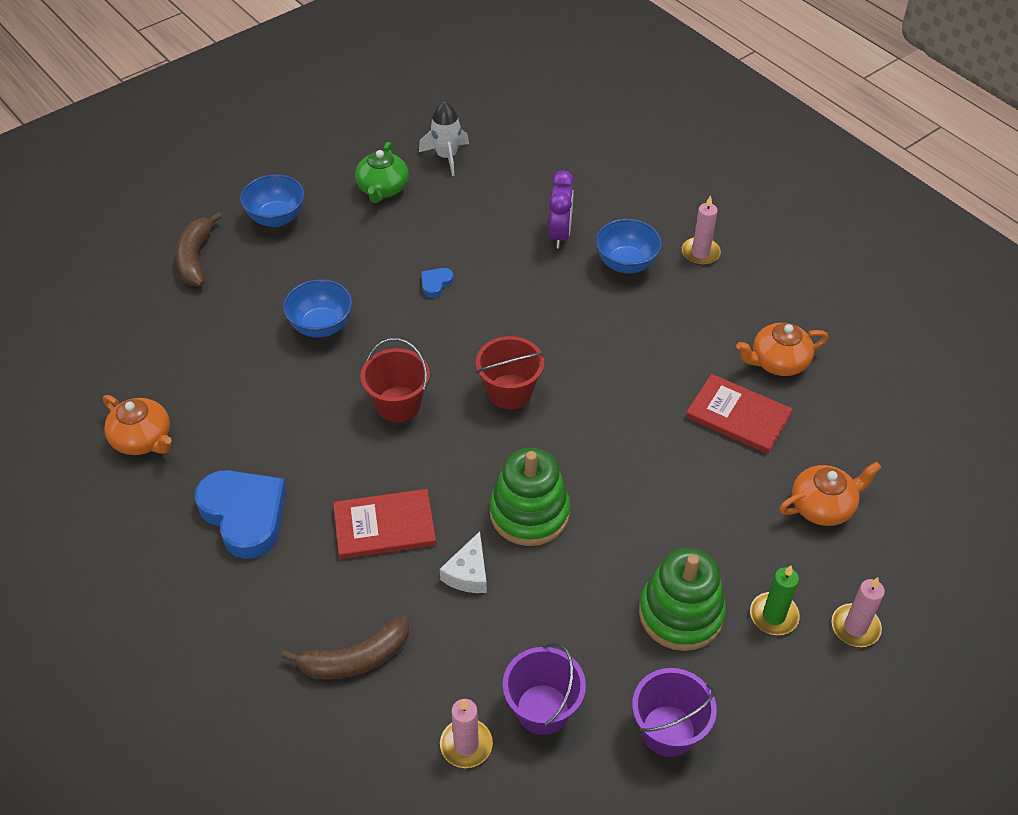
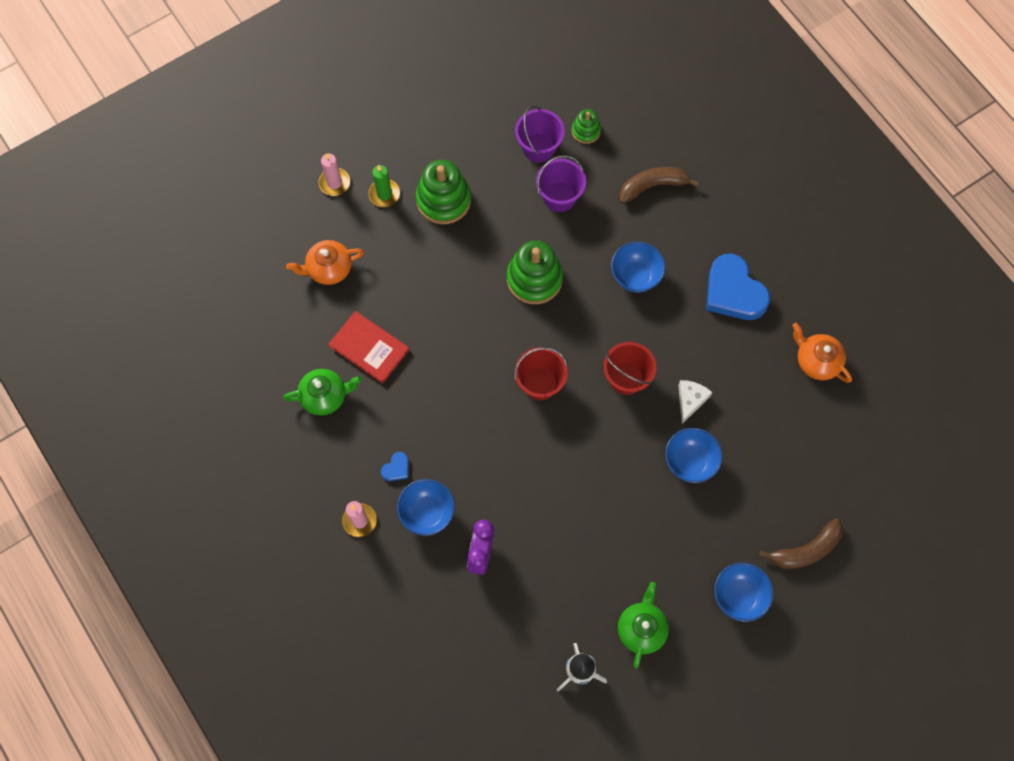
camera: 175 degrees left, 20 degrees up
brown banana [175,212,222,286] -> brown banana turned 60 degrees clockwise [759,518,843,569]
red book [333,489,436,559] -> blue bowl [611,241,666,293]
blue heart [421,268,454,298] -> blue heart moved to [381,452,408,481]
white cheese [440,531,487,593] -> white cheese moved to [678,380,712,424]
pink candle [440,699,493,768] -> green stacking toy [572,109,601,144]
purple bucket [632,668,717,757] -> purple bucket moved to [536,155,586,212]
orange teapot [736,323,828,376] -> green teapot [283,369,362,416]

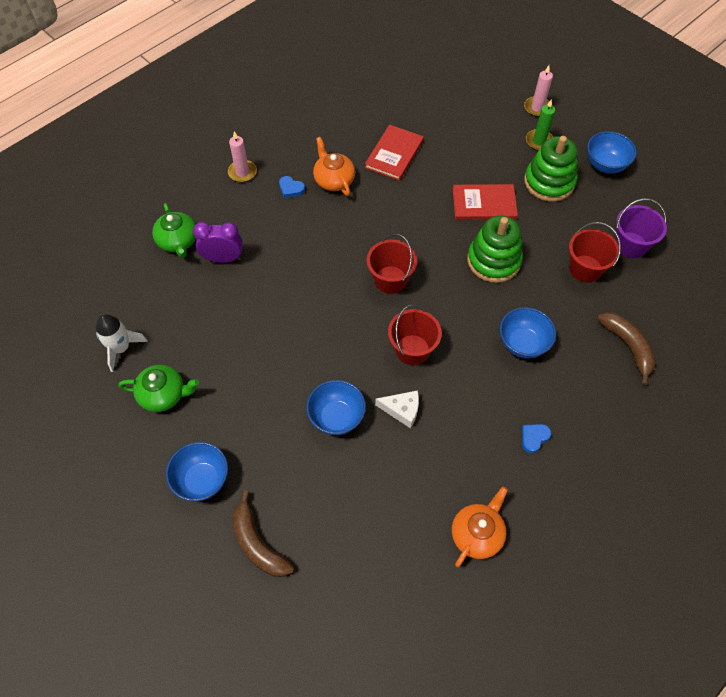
camera: 80 degrees right, 10 degrees down
green teapot [283,369,362,416] -> green teapot moved to [152,203,196,258]
orange teapot [286,240,364,285] -> orange teapot moved to [313,137,355,196]
blue bowl [397,479,455,536] -> blue bowl moved to [587,131,637,174]
purple bucket [536,155,586,212] -> red bucket [569,222,621,283]
green stacking toy [572,109,601,144] -> none
blue heart [706,254,770,320] -> blue heart [522,424,551,453], size x0.43
none -> red book [453,184,518,220]

